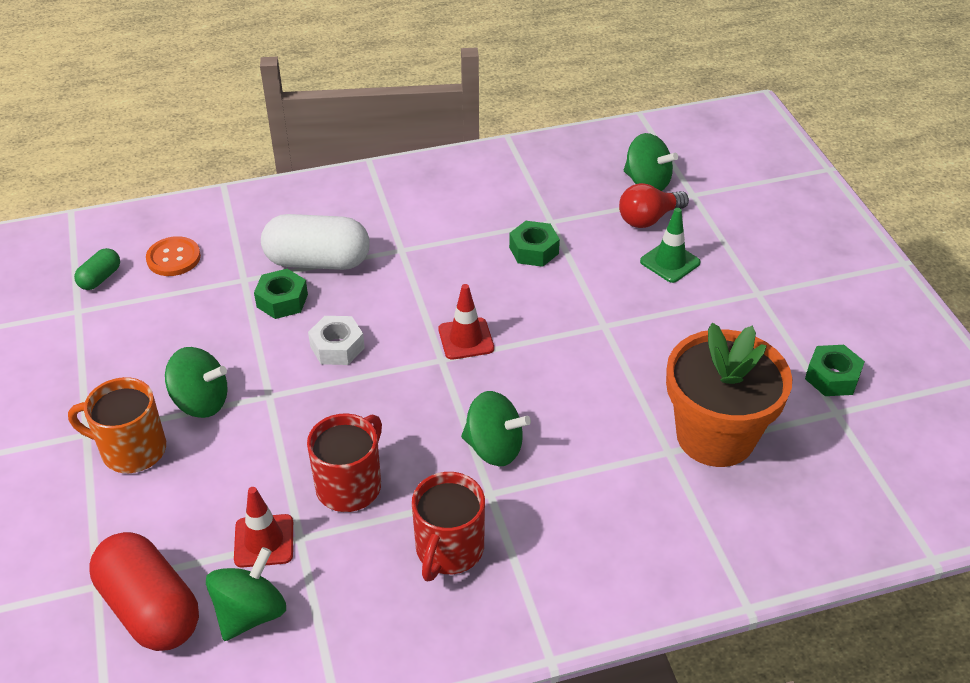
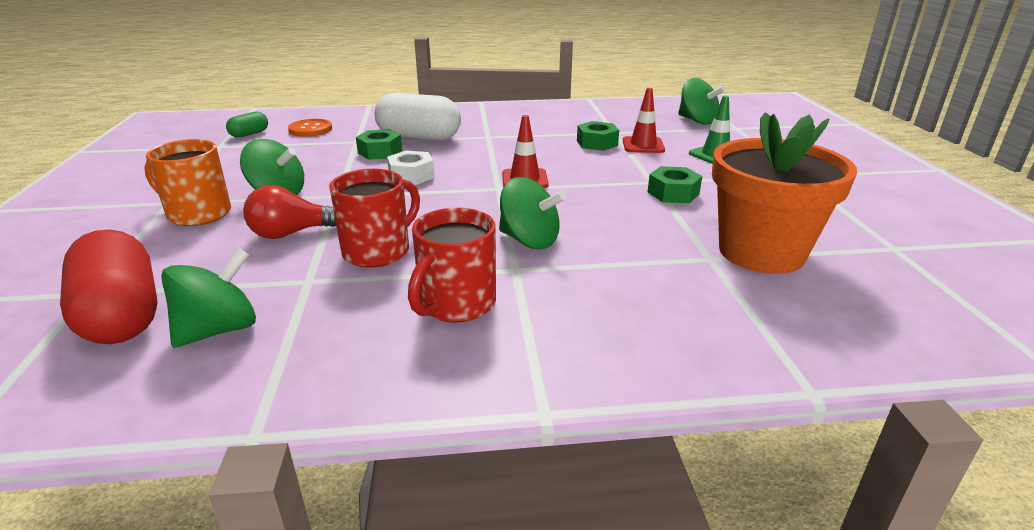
camera: 10 degrees right, 15 degrees down
red traffic cone [234,487,293,568] -> red traffic cone moved to [623,88,665,153]
red light bulb [619,183,689,228] -> red light bulb moved to [243,185,337,239]
green nut [805,345,865,396] -> green nut moved to [648,166,702,203]

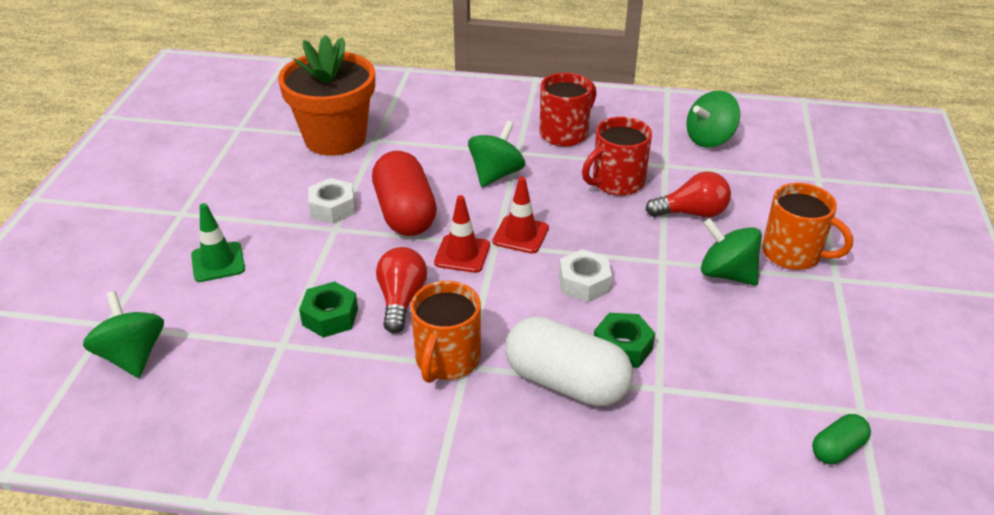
camera: 165 degrees left, 10 degrees up
red capsule [60,229,158,344] -> red capsule moved to [372,151,437,236]
orange button [288,119,332,137] -> none
green spinning top [499,177,566,249] -> green spinning top turned 75 degrees clockwise [468,121,525,187]
red traffic cone [623,88,665,153] -> red traffic cone moved to [493,177,549,254]
green nut [648,166,702,203] -> white nut [308,178,355,224]
none -> red light bulb [376,247,427,333]
none -> orange mug [411,281,481,383]

